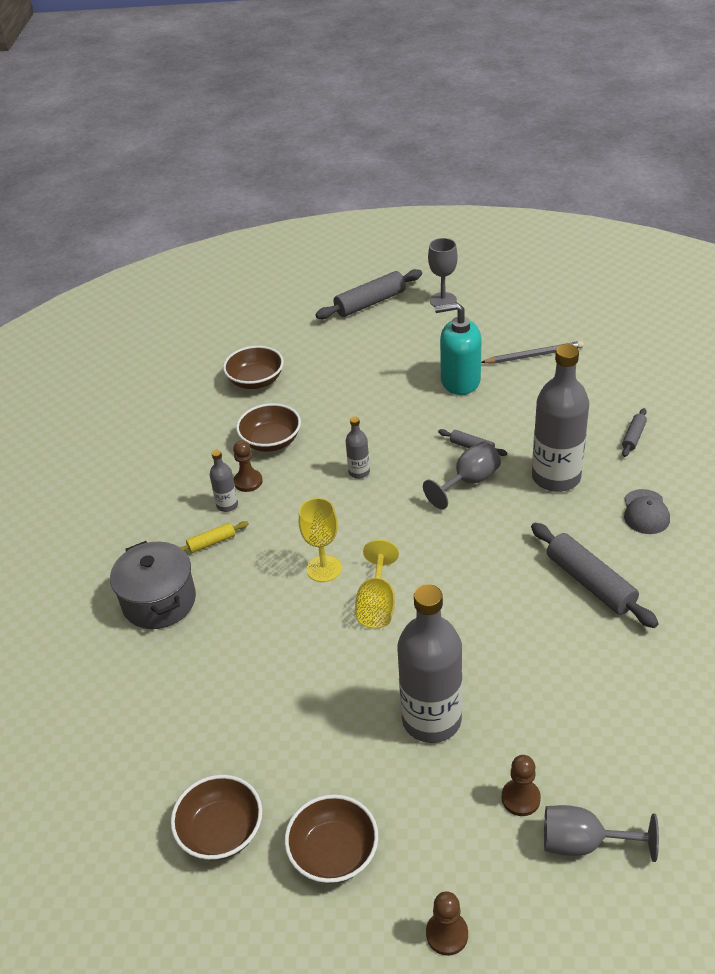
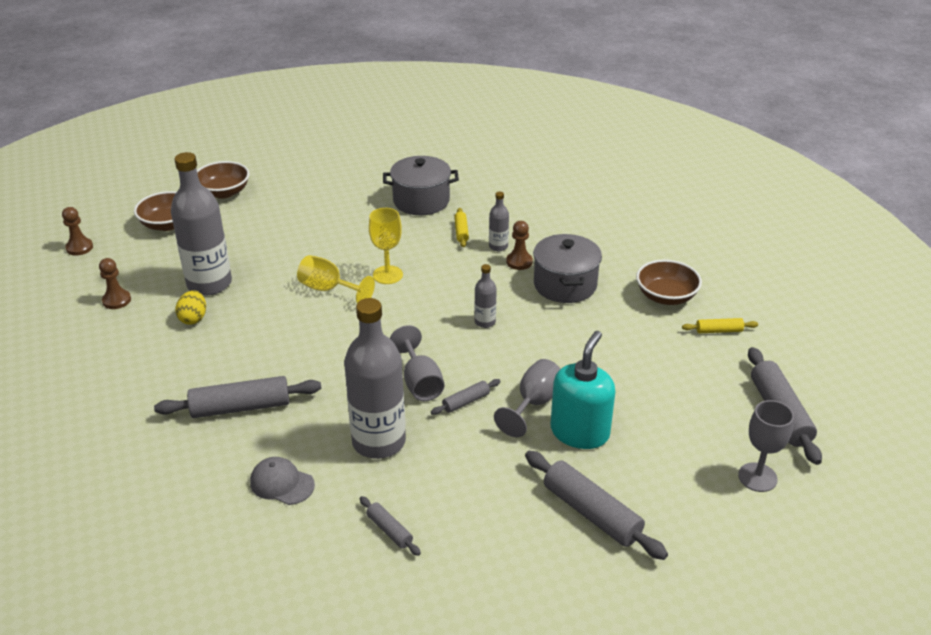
camera: 110 degrees right, 5 degrees down
brown bowl [236,403,301,452] -> grey pot [533,234,602,303]
grey pencil [481,341,584,364] -> grey rolling pin [525,451,668,560]
grey goblet [544,805,659,862] -> grey goblet moved to [494,359,560,437]
none -> yellow egg [175,290,206,325]
none -> yellow rolling pin [682,318,758,333]

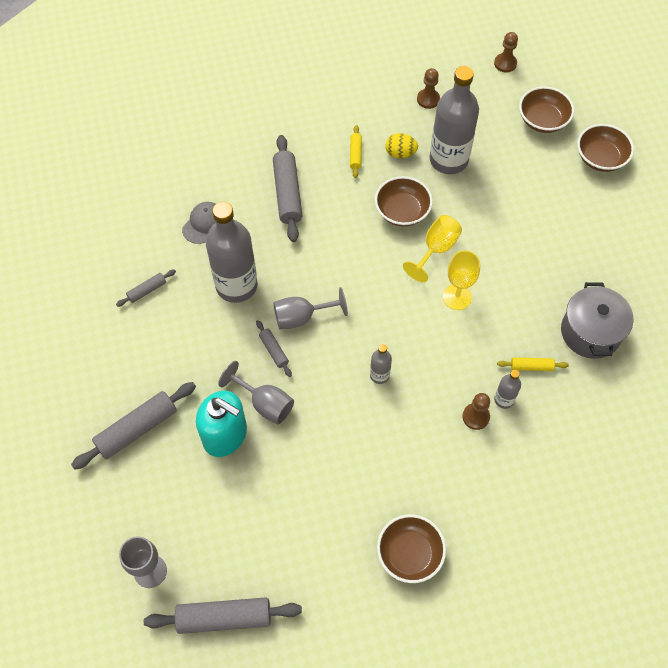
camera: 95 degrees right, 25 degrees up
grey pot [533,234,602,303] -> none
yellow rolling pin [682,318,758,333] -> yellow rolling pin moved to [350,125,362,178]
none -> brown bowl [375,176,433,227]

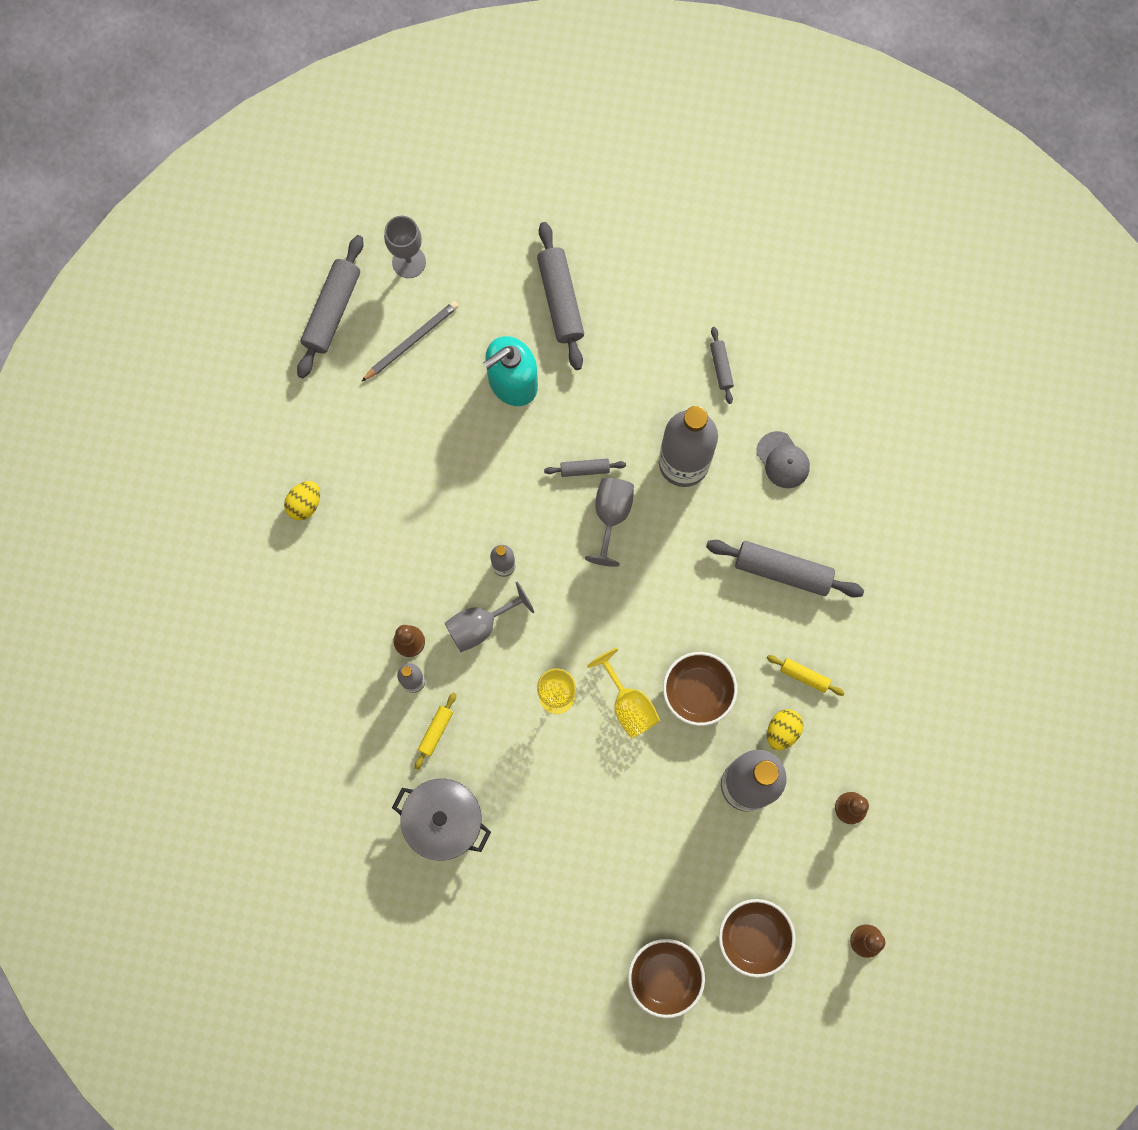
camera: 115 degrees right, 15 degrees up
grey goblet [218,361,294,424] -> grey goblet moved to [445,582,534,652]
brown bowl [377,514,446,583] -> yellow egg [284,481,320,520]
none -> grey pencil [361,301,459,382]

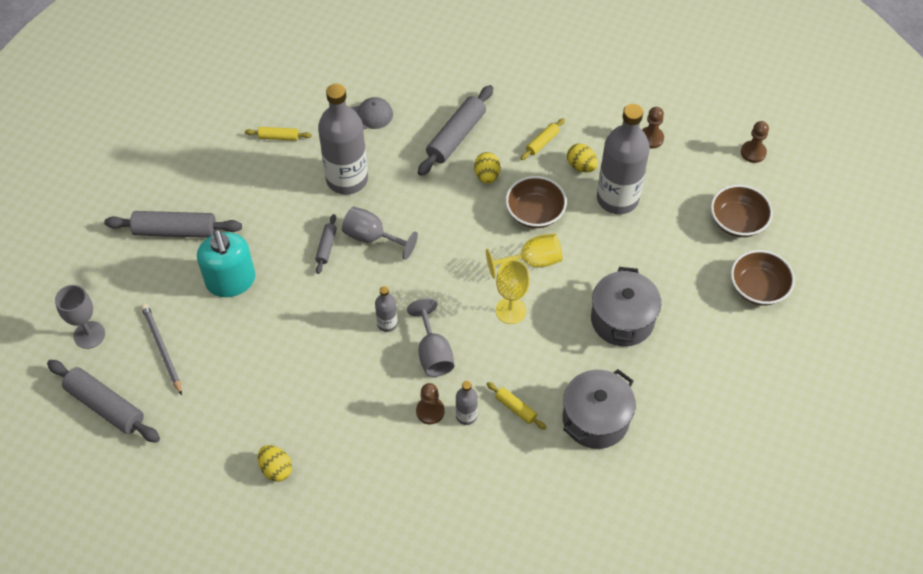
camera: 75 degrees left, 20 degrees down
grey rolling pin [710,327,734,404] -> yellow rolling pin [245,127,312,141]
none -> yellow egg [474,152,500,184]
none -> grey pot [591,267,661,347]

